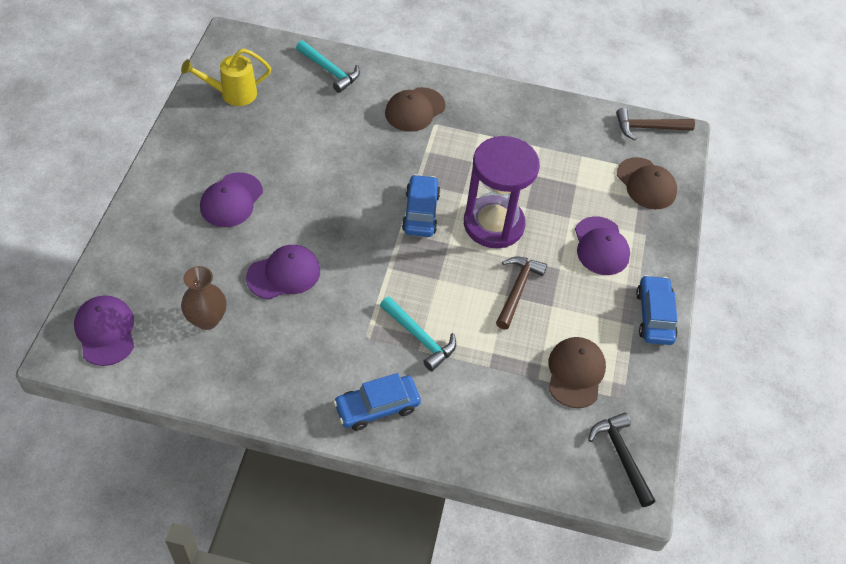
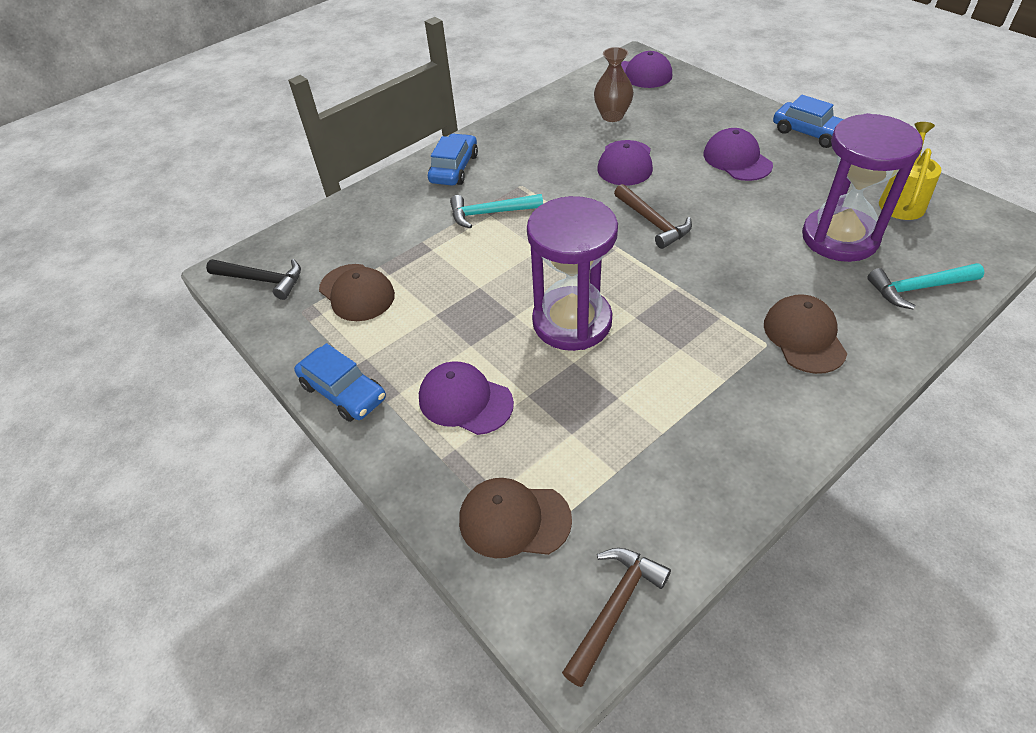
camera: 135 degrees right, 5 degrees down
blue car [402,174,440,237] -> blue car moved to [773,95,844,148]
brown hammer [496,256,547,329] -> brown hammer moved to [614,184,692,249]
none -> purple hourglass [802,113,923,262]

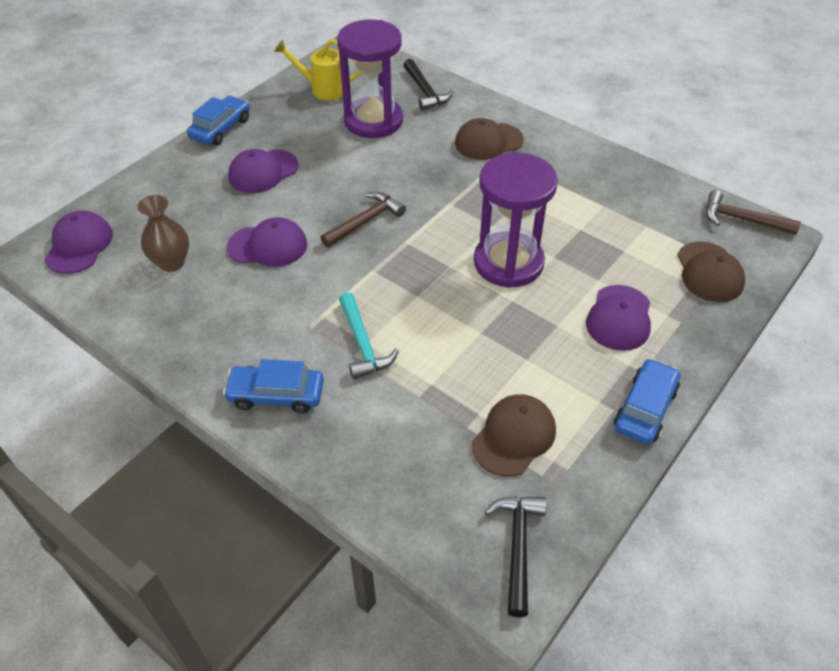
camera: 105 degrees left, 0 degrees up
turquoise hammer [867,263,984,309] -> black hammer [404,59,453,110]

